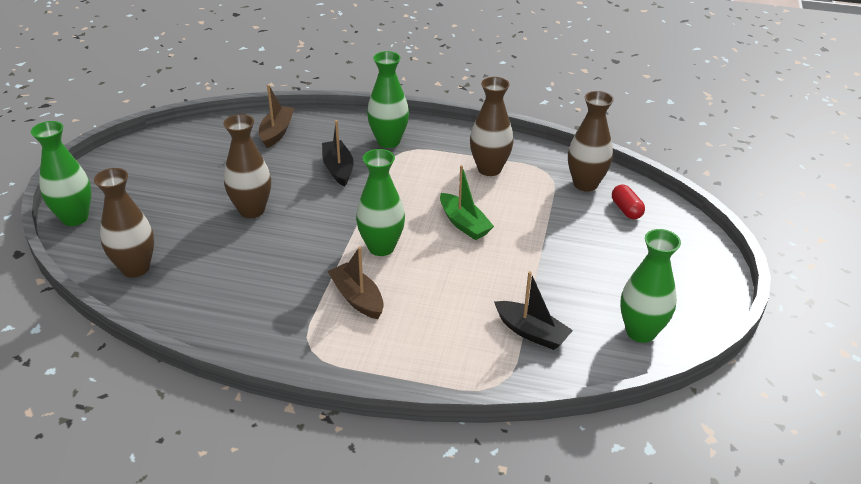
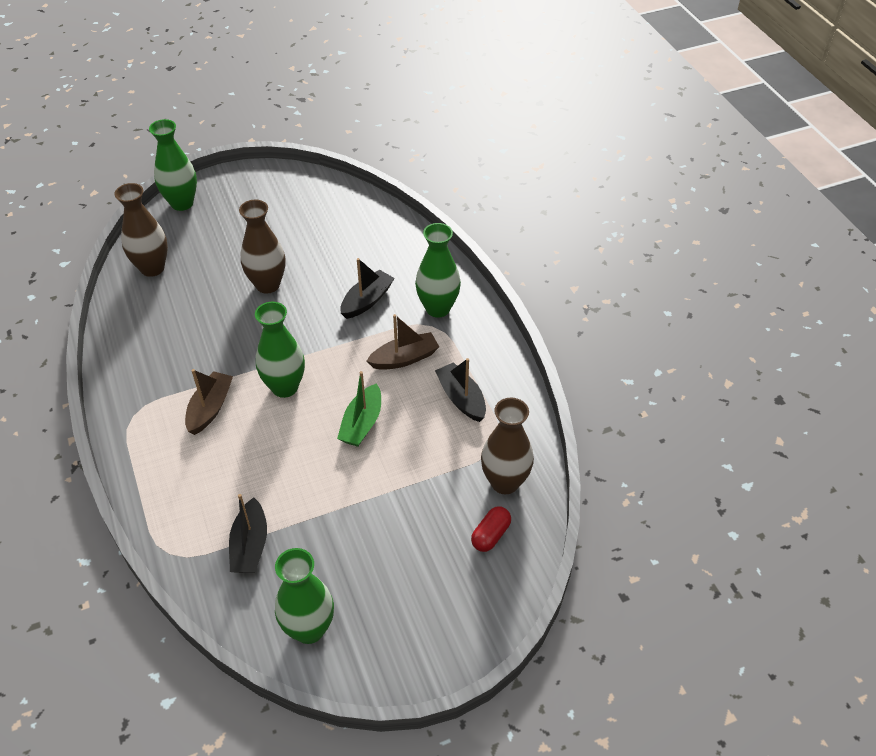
camera: 55 degrees right, 10 degrees up
brown boat [259,84,294,148] -> brown boat moved to [367,314,439,370]
brown vase [470,77,513,176] -> black boat [435,358,486,422]

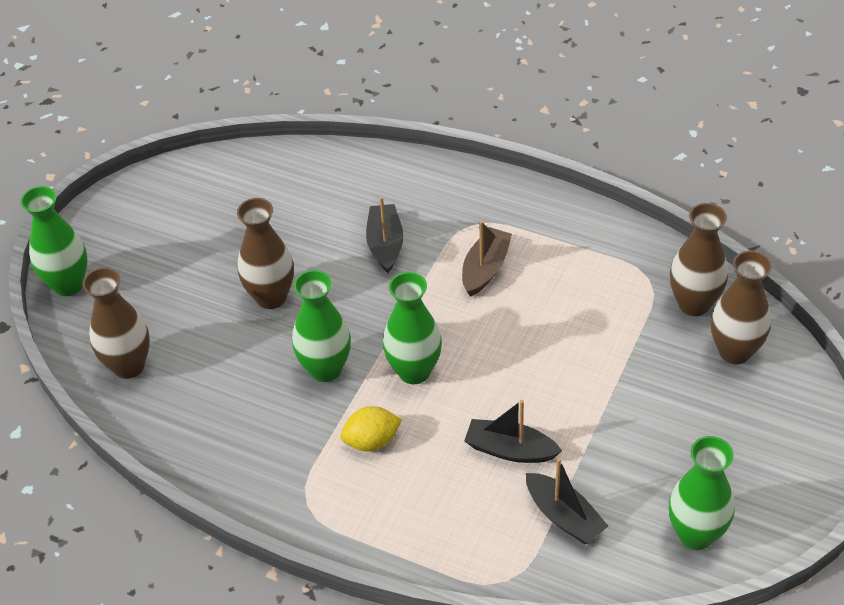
camera: 40 degrees left, 0 degrees up
brown boat [185,369,233,435] -> yellow lemon [340,406,402,451]
green boat [337,371,381,447] -> none
green vase [415,223,461,318] -> green vase moved to [292,270,351,382]
black boat [435,358,486,422] -> black boat moved to [464,400,562,463]
red capsule [471,507,511,552] -> brown vase [711,251,772,364]

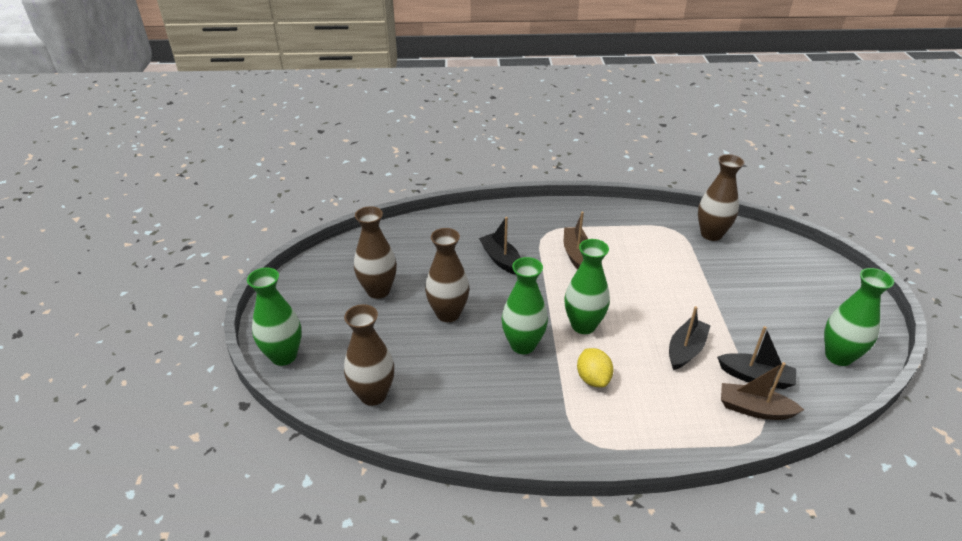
camera: 30 degrees left, 10 degrees down
yellow lemon [340,406,402,451] -> yellow lemon turned 60 degrees counterclockwise [577,348,613,387]
black boat [464,400,562,463] -> black boat turned 135 degrees clockwise [669,306,711,370]
brown vase [711,251,772,364] -> brown vase moved to [354,206,397,299]
none -> brown boat [721,362,804,420]

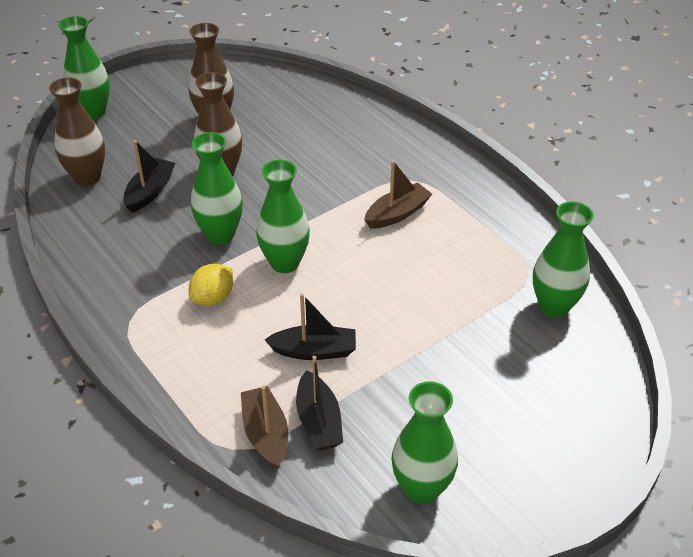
camera: 55 degrees right, 5 degrees up
black boat [479,217,520,275] -> black boat moved to [123,140,175,213]
brown vase [698,154,744,241] -> green vase [533,201,594,318]

